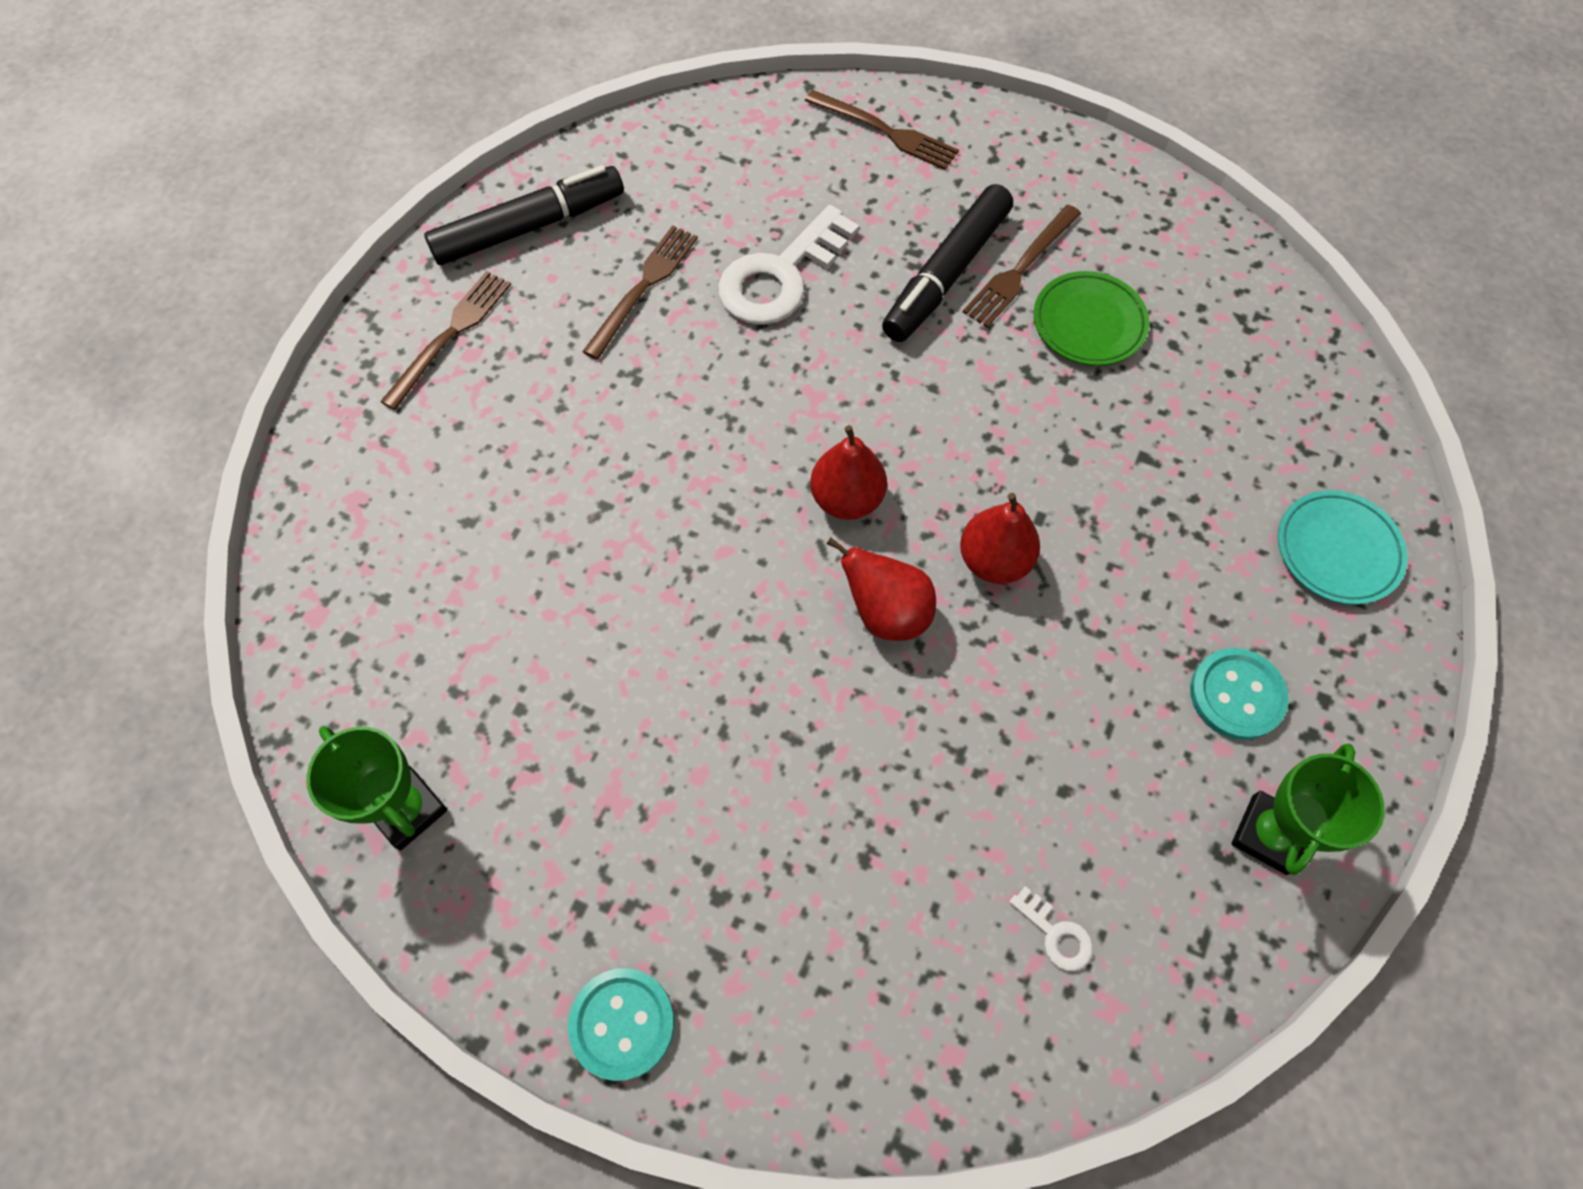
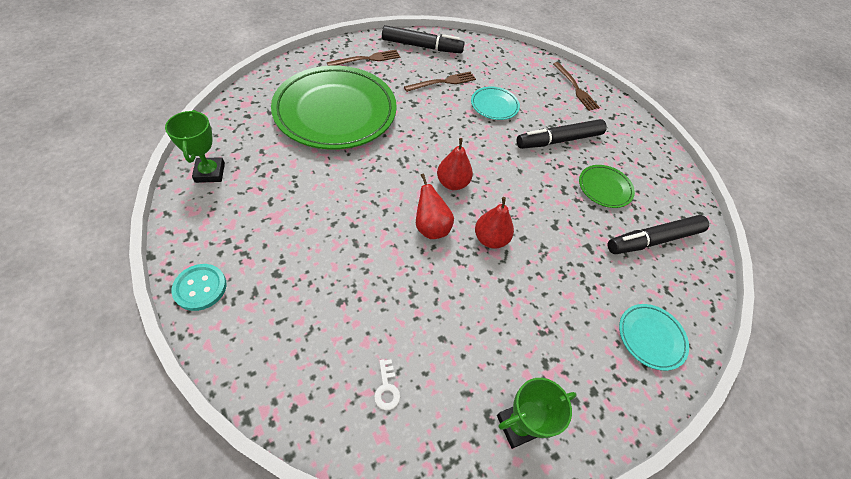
camera: 30 degrees right, 10 degrees down
white key [718,205,859,325] -> turquoise plate [471,86,520,120]
brown fork [963,205,1081,328] -> none
turquoise button [1190,648,1289,740] -> none
none -> green plate [271,65,397,150]
none -> black marker [608,215,709,254]

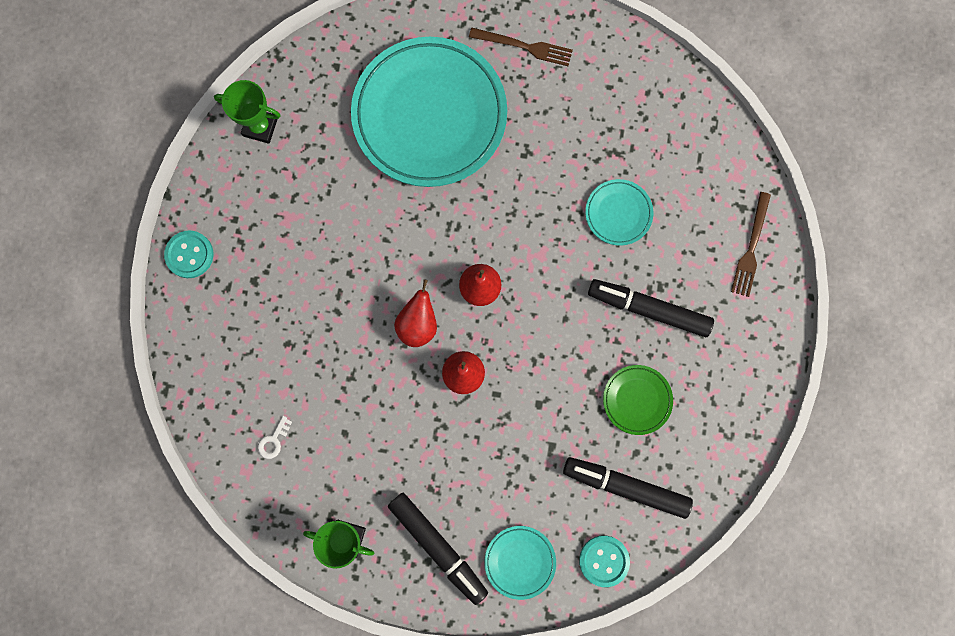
camera: 45 degrees right, 25 degrees up
green trophy [165,110,225,183] -> green trophy turned 75 degrees clockwise [214,80,281,144]
green plate [271,65,397,150] -> turquoise plate [351,37,507,187]
black marker [382,25,465,53] -> black marker moved to [388,493,488,605]
brown fork [404,71,476,92] -> none
none -> turquoise button [579,536,630,587]

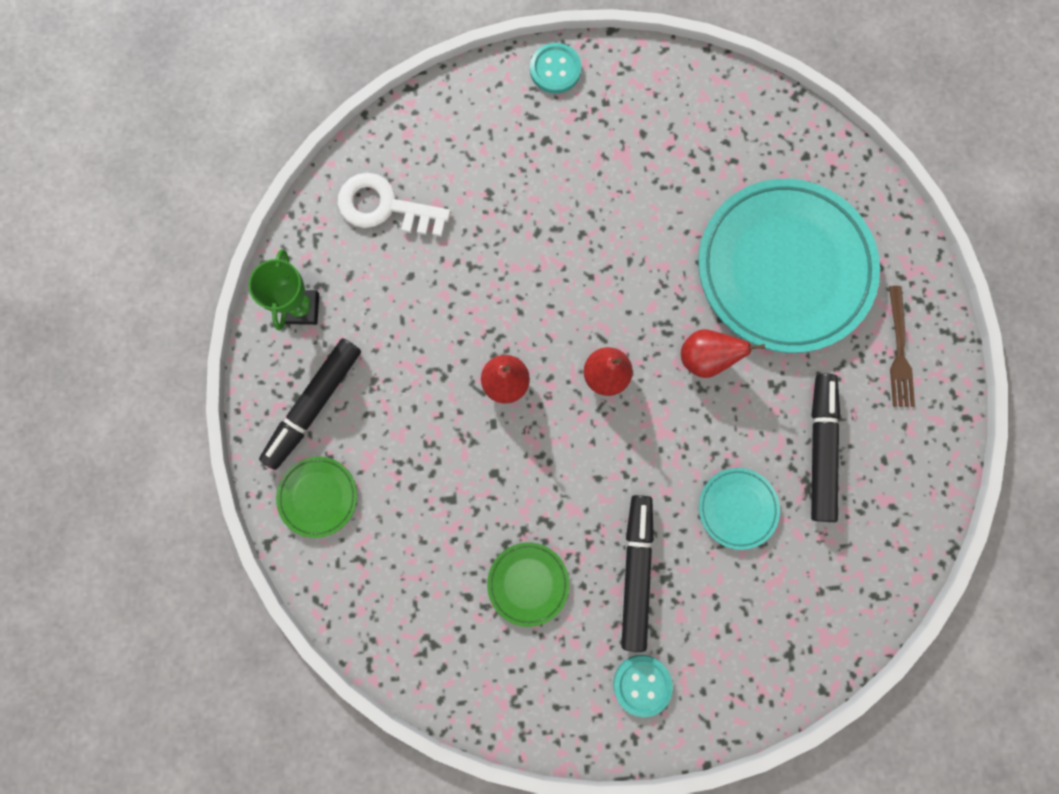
camera: 75 degrees right, 0 degrees up
green trophy [214,80,281,144] -> none
white key [258,416,292,459] -> white key [338,173,451,237], size x2.32
red pear [394,279,437,347] -> red pear moved to [681,329,765,378]
turquoise plate [485,526,556,600] -> green plate [276,456,357,538]
black marker [563,457,693,519] -> black marker moved to [811,373,841,522]
turquoise button [579,536,630,587] -> turquoise button moved to [613,655,673,717]
brown fork [731,192,771,297] -> none

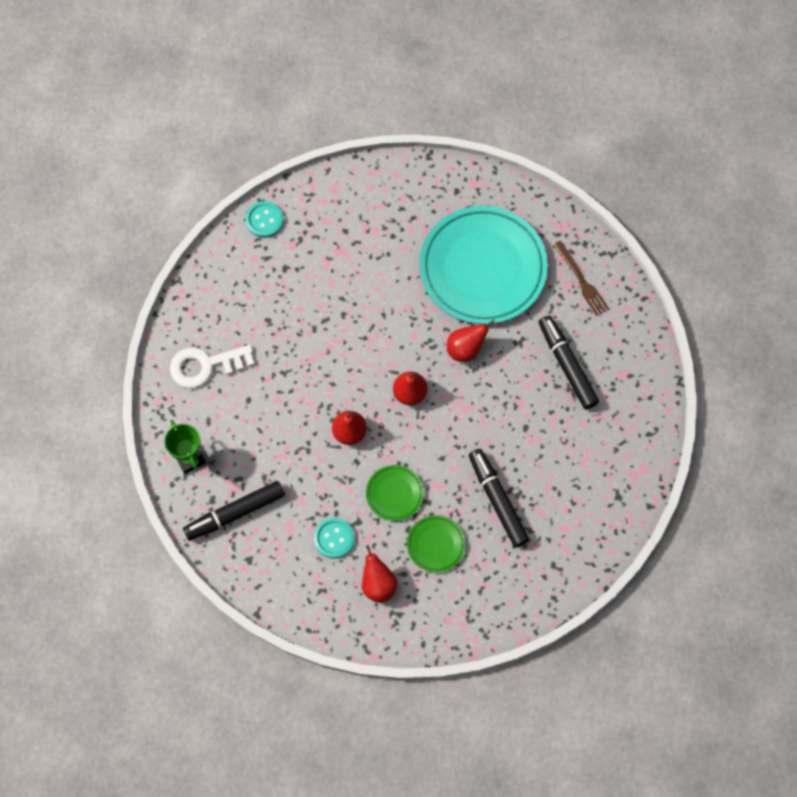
camera: 30 degrees left, 10 degrees down
black marker [259,338,361,470] -> black marker turned 60 degrees clockwise [183,481,285,541]
green plate [276,456,357,538] -> green plate moved to [366,465,424,521]
turquoise button [613,655,673,717] -> turquoise button moved to [314,518,355,559]
turquoise plate [699,468,780,550] -> none
none -> red pear [362,545,398,603]

